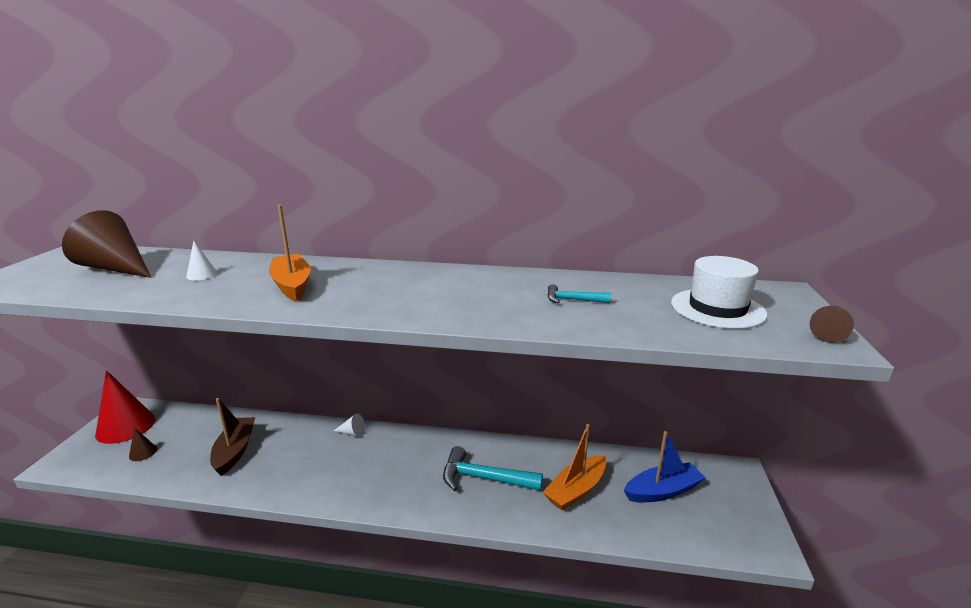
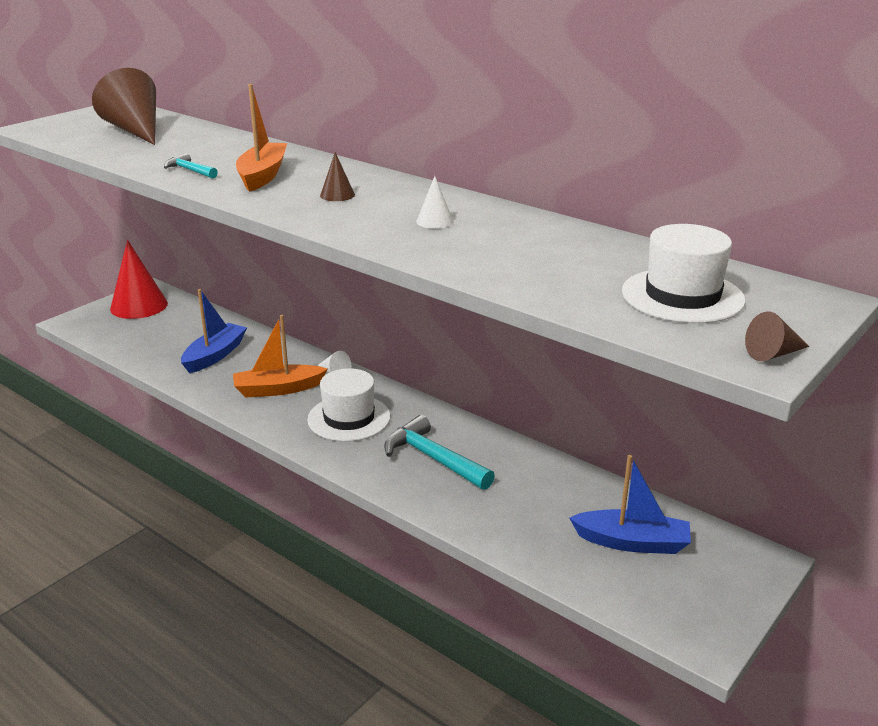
camera: 30 degrees right, 5 degrees up
brown cone [129,427,157,461] -> brown cone moved to [320,152,355,201]
white cone [186,241,218,280] -> white cone moved to [416,176,454,229]
brown boat [210,398,255,476] -> blue boat [181,289,247,373]
orange boat [543,424,606,511] -> orange boat moved to [233,315,327,398]
turquoise hammer [547,284,611,303] -> turquoise hammer moved to [164,153,218,179]
none -> white hat [307,368,391,442]

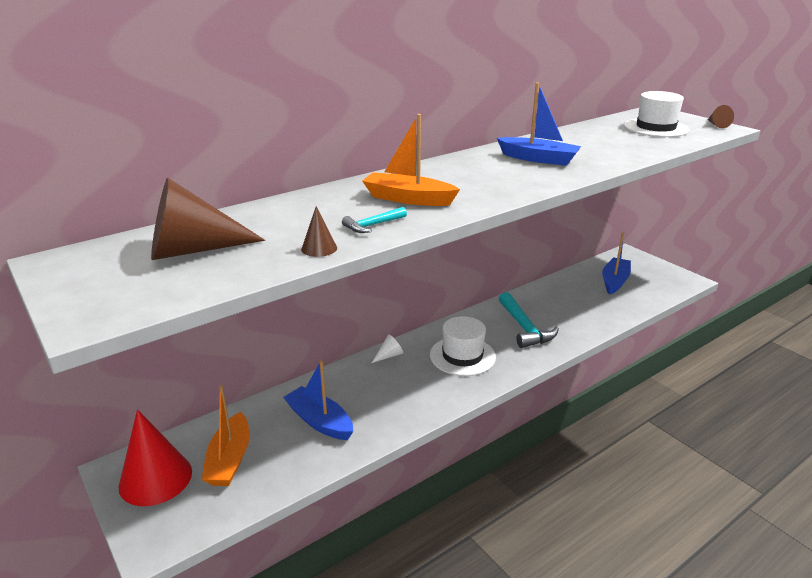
camera: 75 degrees left, 0 degrees up
orange boat [233,315,327,398] -> orange boat moved to [201,385,250,486]
brown cone [320,152,355,201] -> brown cone moved to [301,206,337,257]
turquoise hammer [384,415,495,490] -> turquoise hammer turned 75 degrees counterclockwise [499,292,559,348]
white cone [416,176,454,229] -> blue boat [497,83,581,166]

